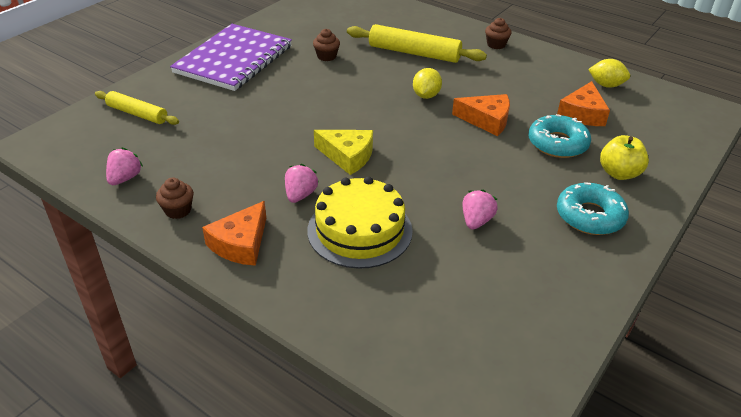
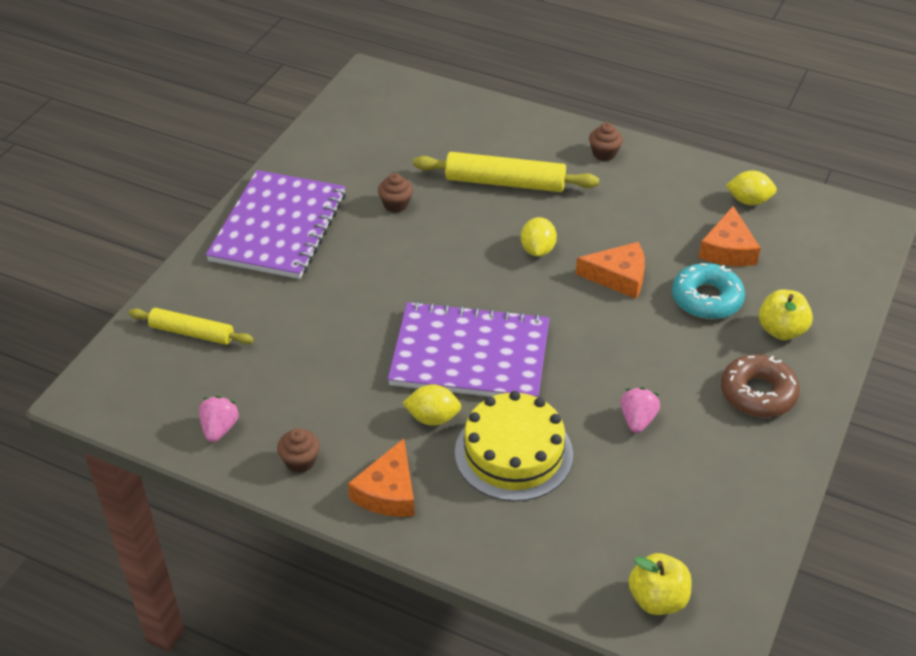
camera: 10 degrees left, 5 degrees up
pink strawberry [285,164,318,203] -> yellow lemon [403,385,461,426]
yellow cheese [314,130,373,175] -> purple notebook [388,301,550,397]
turquoise donut [557,182,629,235] -> brown donut [721,354,800,418]
none -> yellow apple [628,553,691,615]

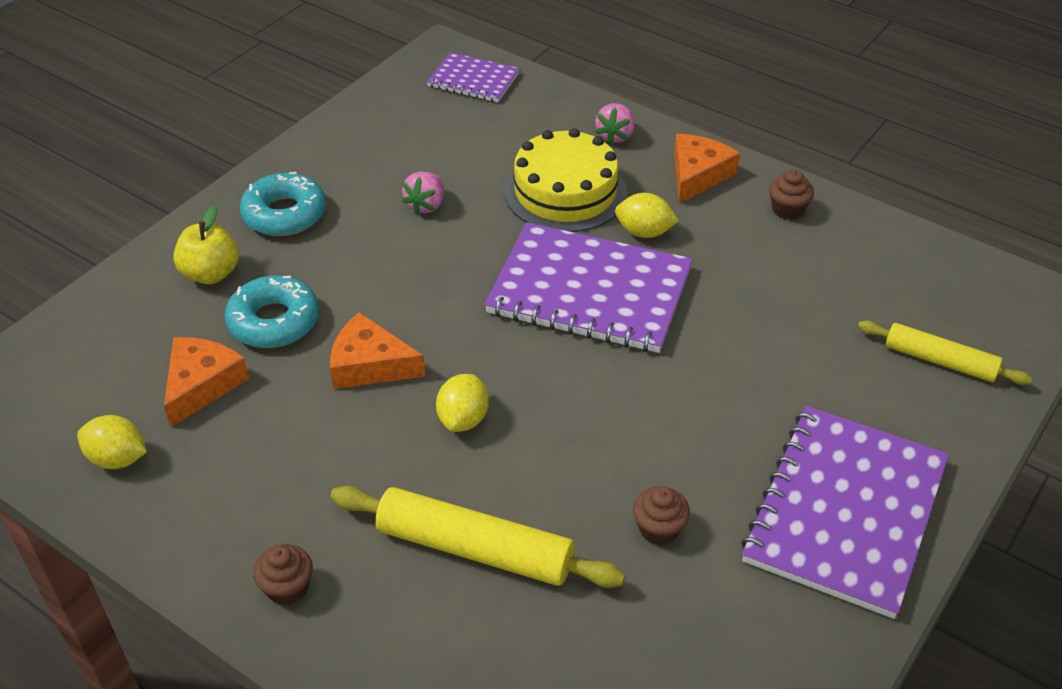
camera: 170 degrees left, 0 degrees up
pink strawberry [199,396,239,442] -> pink strawberry moved to [595,103,635,145]
yellow apple [628,553,691,615] -> purple notebook [427,52,520,102]
brown donut [721,354,800,418] -> turquoise donut [240,172,326,236]

